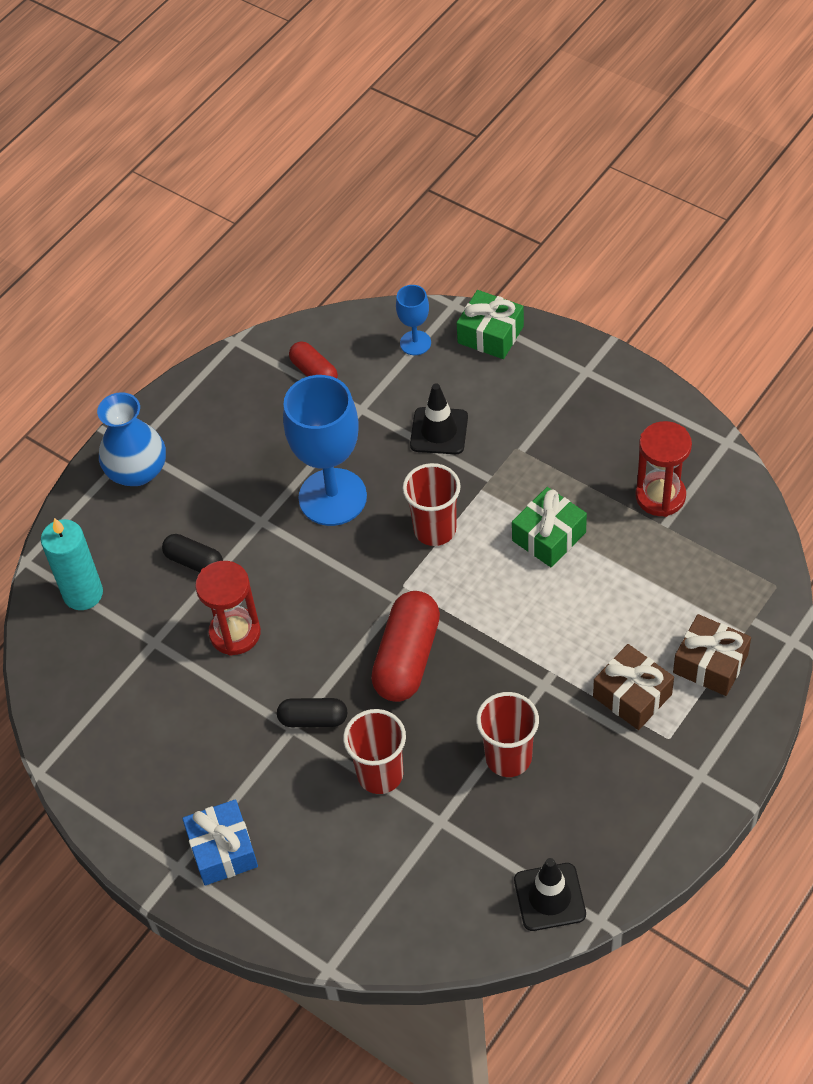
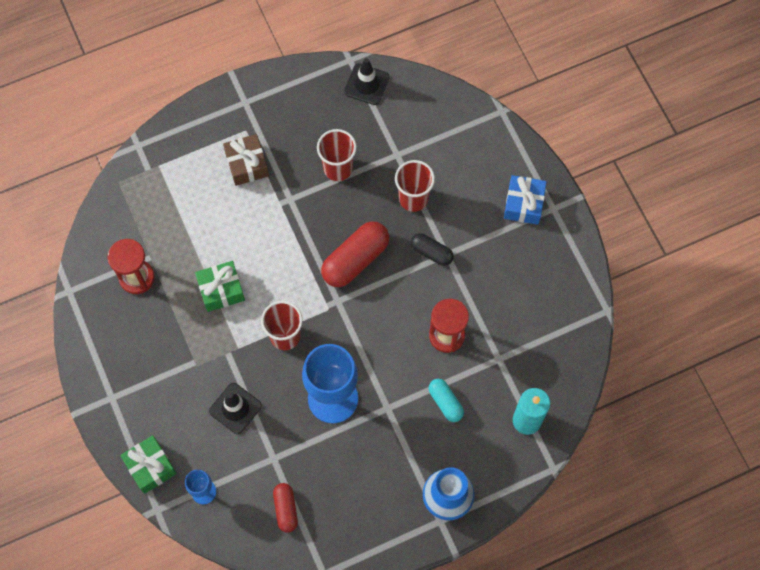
camera: 155 degrees left, 15 degrees up
black capsule [162,534,223,572] -> turquoise capsule [429,379,464,422]
brown gift [673,614,751,696] -> none

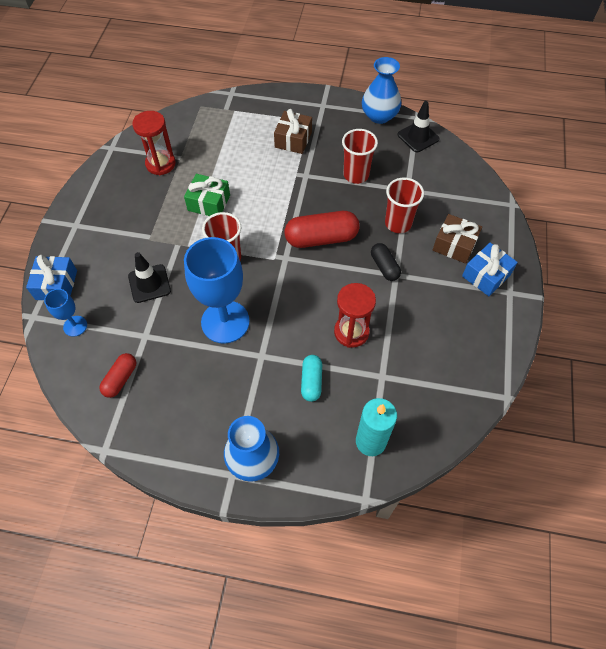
camera: 35 degrees right, 10 degrees down
green gift [120,435,177,494] -> blue gift [26,255,77,300]
none -> blue vase [362,57,401,124]
none -> brown gift [433,214,482,264]

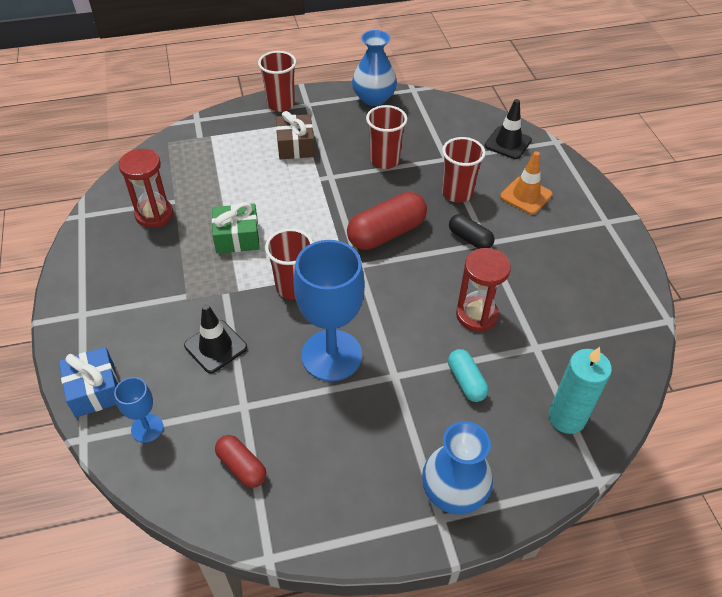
camera: 25 degrees left, 10 degrees down
red capsule [99,353,137,398] -> red capsule turned 45 degrees counterclockwise [215,435,266,488]
black traffic cone [397,101,440,152] -> black traffic cone moved to [484,99,532,159]
brown gift [433,214,482,264] -> orange traffic cone [500,151,552,215]
blue gift [462,243,518,296] -> none
none -> red cup [258,51,296,112]

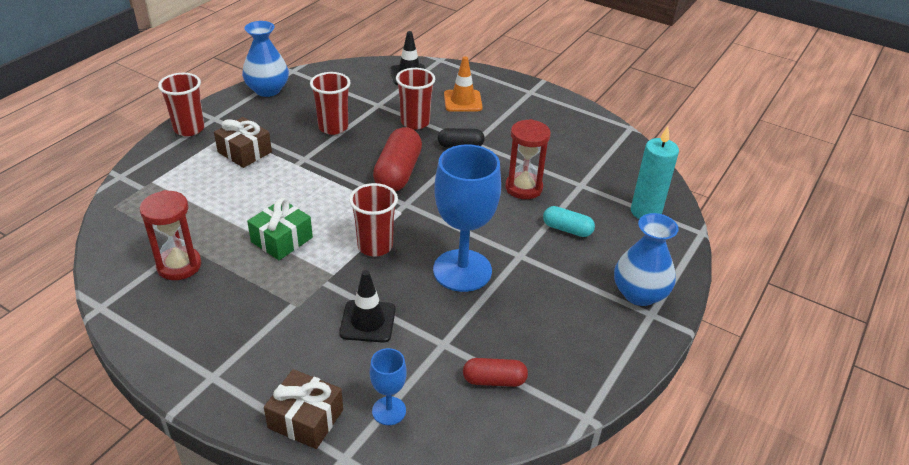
camera: 45 degrees left, 10 degrees down
blue gift [59,347,119,418] -> brown gift [264,369,343,449]

